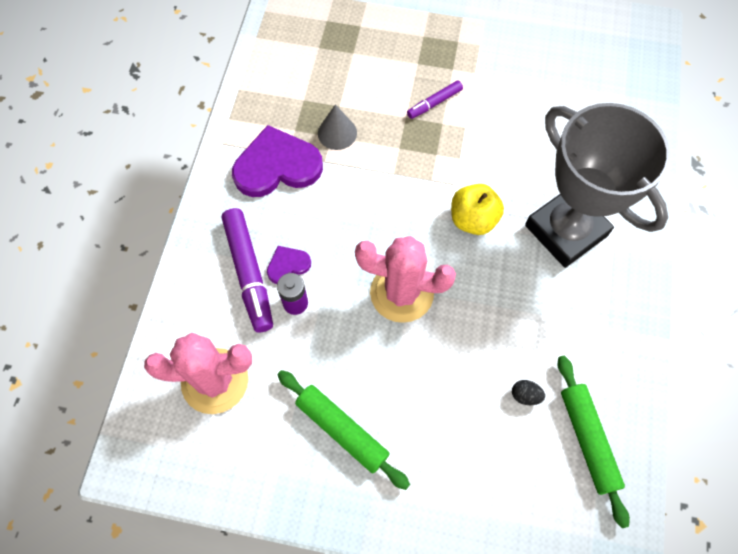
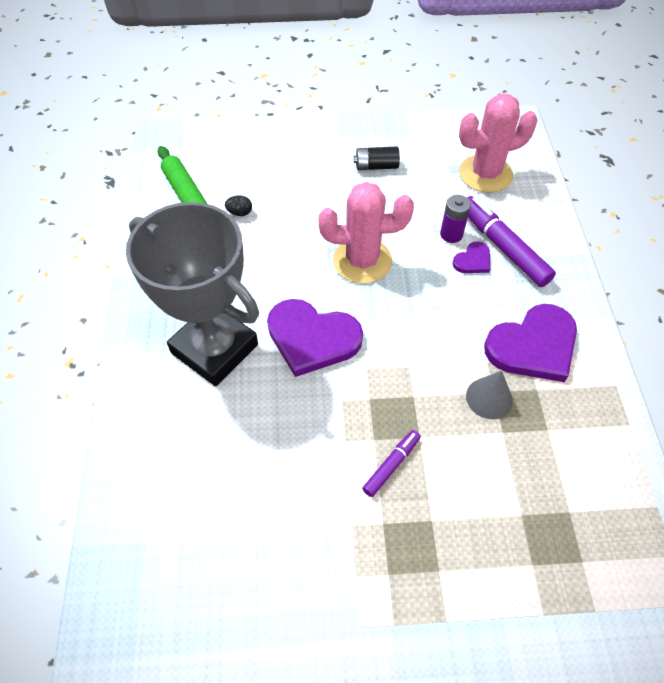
camera: 165 degrees right, 10 degrees down
green rolling pin [277,370,410,490] -> black battery [354,147,400,170]
yellow apple [451,184,504,235] -> purple heart [267,299,363,377]

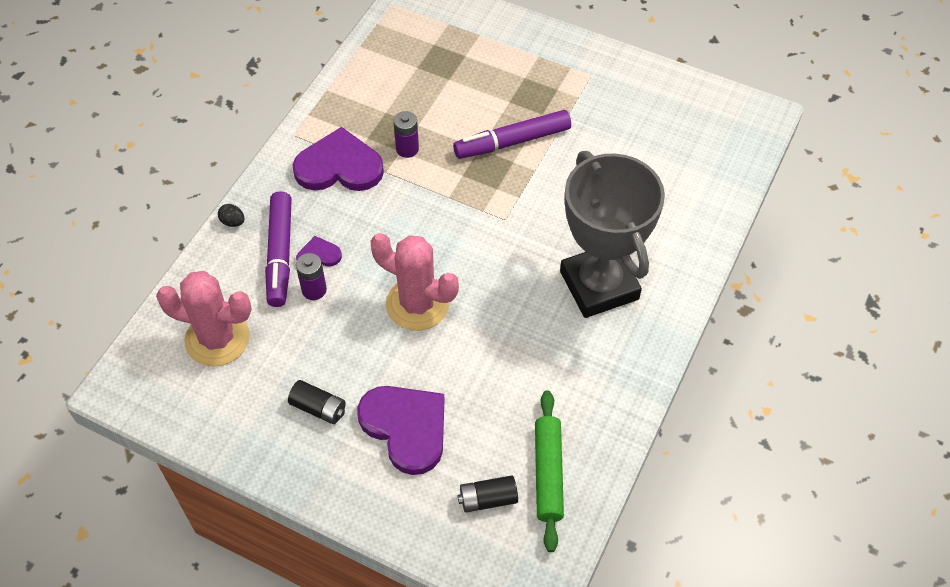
camera: 150 degrees left, 0 degrees up
black egg [225,195,252,216] -> black egg moved to [218,204,245,227]
purple heart [267,299,363,377] -> purple heart moved to [357,386,445,475]
purple marker [362,430,421,497] -> purple marker [453,110,571,159], size x1.85
grey cone [466,371,513,419] -> purple battery [393,111,419,158]
none -> black battery [458,475,518,513]

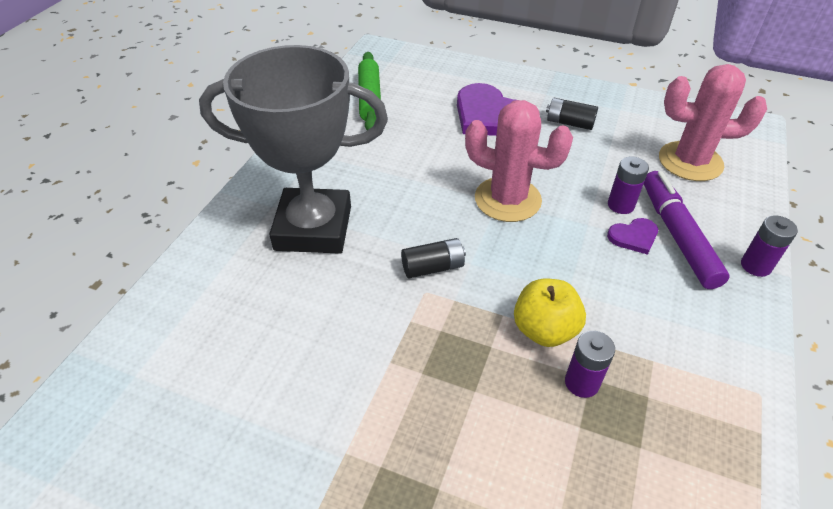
camera: 175 degrees right, 10 degrees down
black egg [218,204,245,227] -> purple battery [741,215,798,277]
purple heart [293,127,384,191] -> none
purple marker [453,110,571,159] -> none
black battery [458,475,518,513] -> black battery moved to [401,238,466,279]
grey trophy [560,151,665,318] -> grey trophy turned 60 degrees counterclockwise [199,45,388,254]
none -> yellow apple [514,279,586,347]

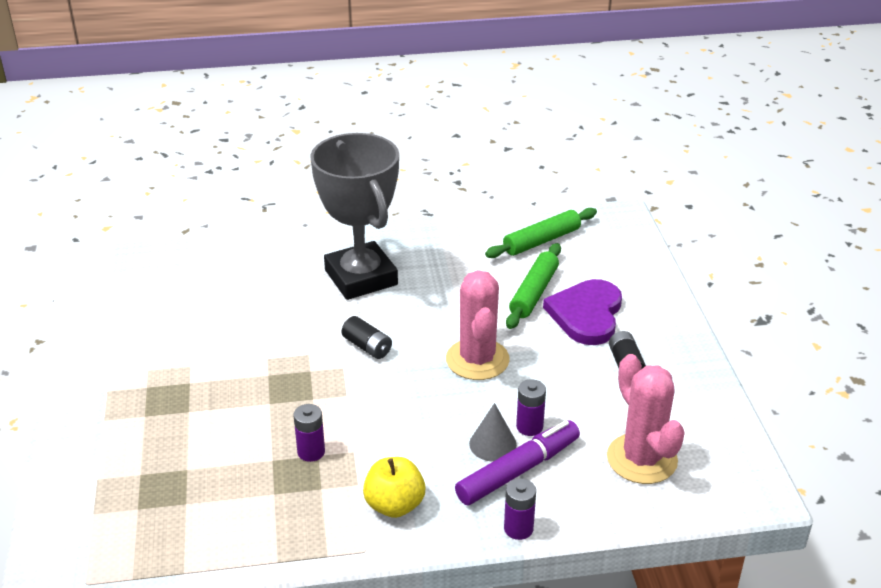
camera: 60 degrees right, 10 degrees down
yellow apple [514,279,586,347] -> yellow apple moved to [363,457,426,518]
purple heart [607,218,658,255] -> grey cone [469,403,517,461]
none -> green rolling pin [506,243,561,329]

